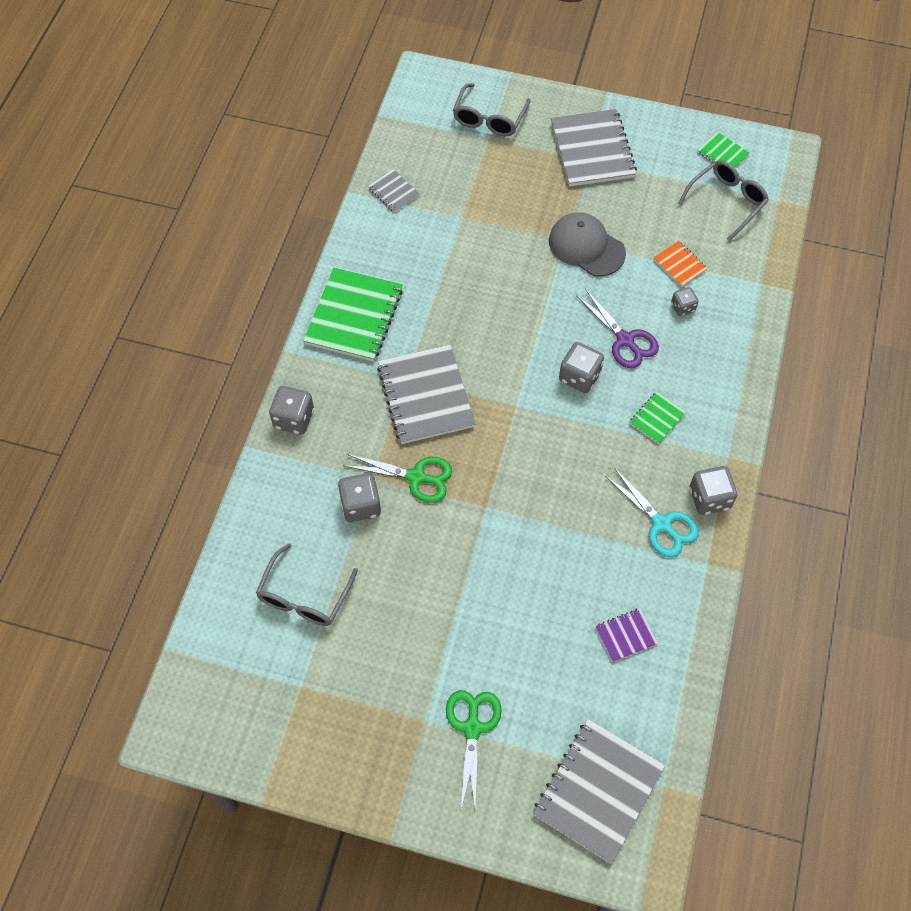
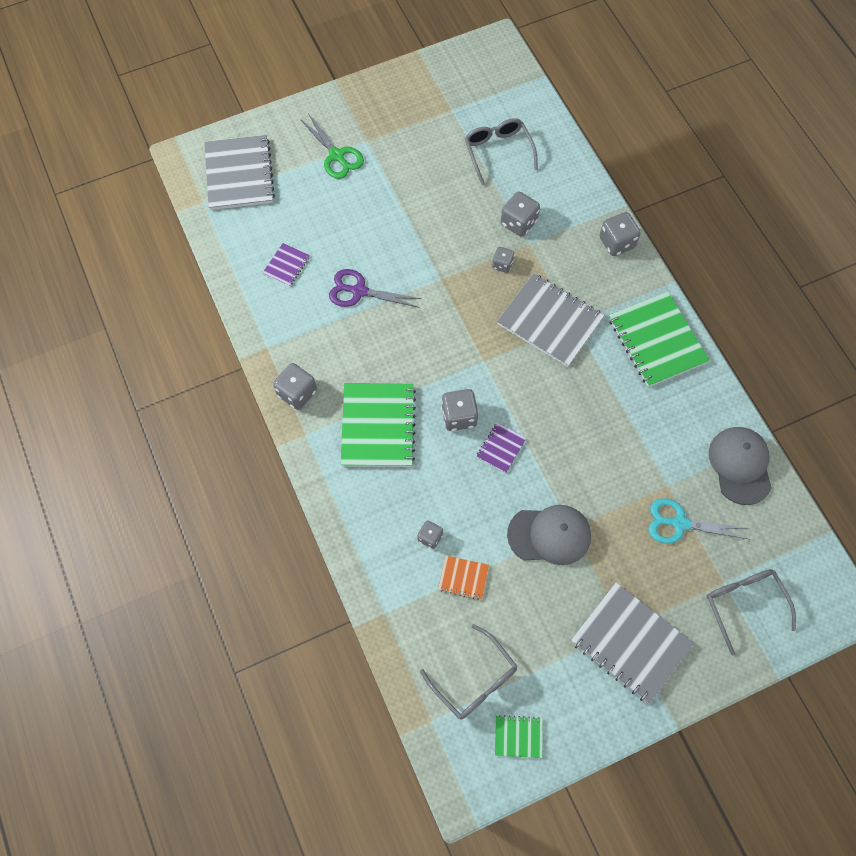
camera: 140 degrees right, 5 degrees up
green scissors [345,454,452,503] -> grey dice [492,247,514,273]
grey notebook [368,169,420,213] -> grey cap [709,427,772,505]
purple scissors [577,289,659,368] -> purple scissors moved to [329,269,422,308]
turquoise scissors [605,468,699,557] -> turquoise scissors moved to [648,498,750,544]
green notebook [630,392,686,444] -> green notebook [341,383,416,467], size x2.09
grey glasses [678,160,769,241] -> grey glasses turned 45 degrees counterclockwise [420,624,517,719]
none -> purple notebook [476,423,526,473]

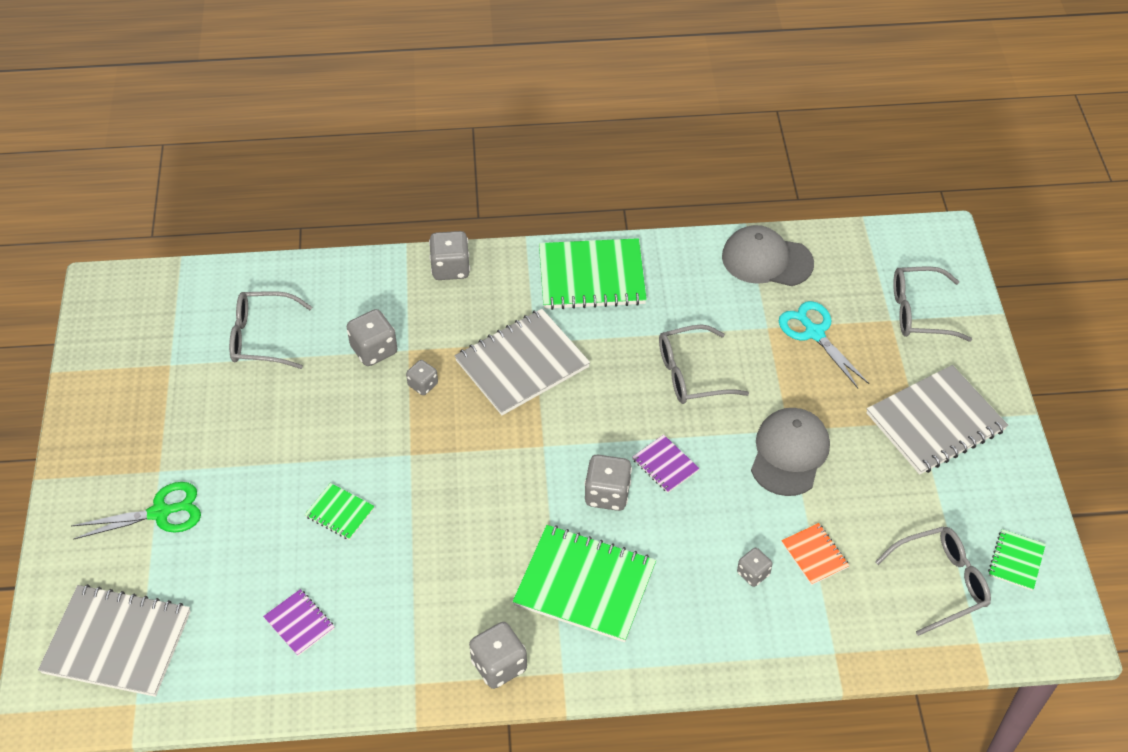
camera: 70 degrees left, 15 degrees down
purple scissors [329,269,422,308] -> none
orange notebook [438,555,489,600] -> orange notebook turned 60 degrees counterclockwise [782,523,849,585]
turquoise scissors [648,498,750,544] -> turquoise scissors turned 120 degrees clockwise [779,301,869,388]
none -> green notebook [305,483,375,540]
none -> grey glasses [659,324,749,404]

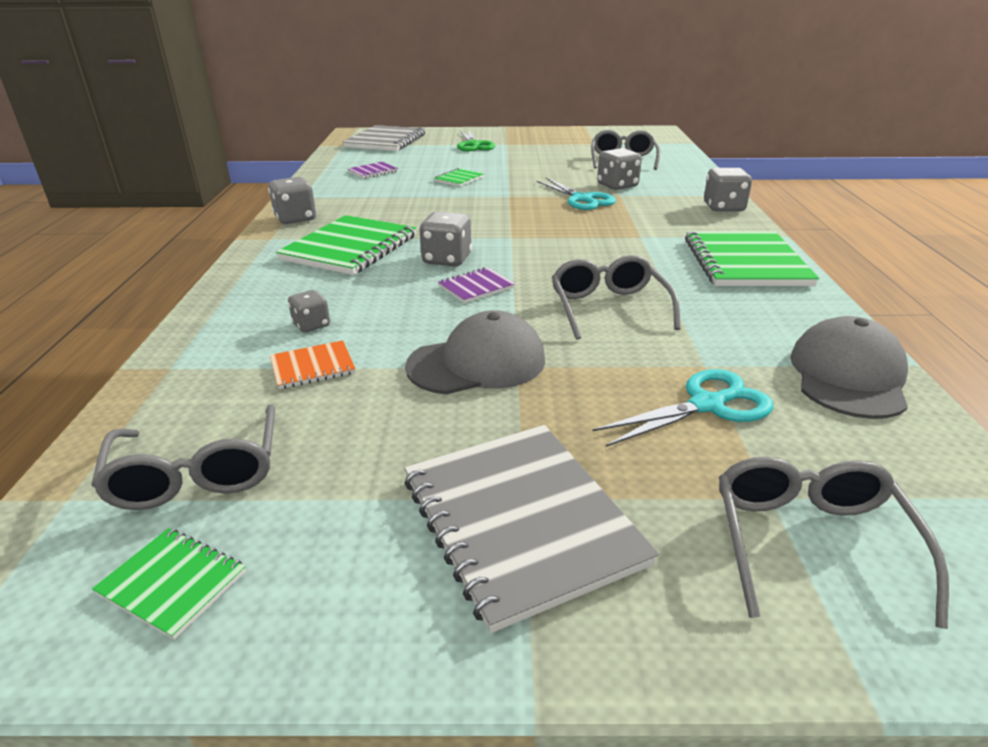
camera: 95 degrees right, 20 degrees down
grey dice [406,360,438,395] -> turquoise scissors [536,177,616,210]
grey notebook [455,309,590,415] -> none
grey cap [751,408,830,496] -> grey cap turned 45 degrees counterclockwise [405,310,545,394]

